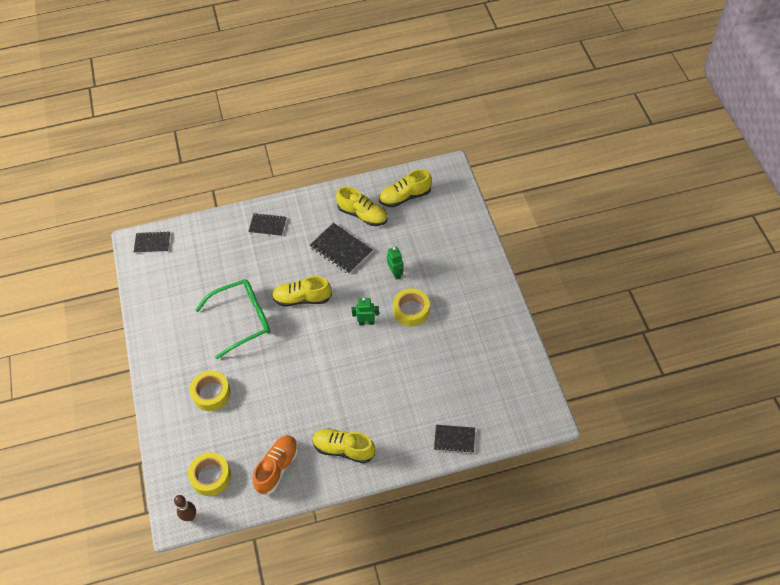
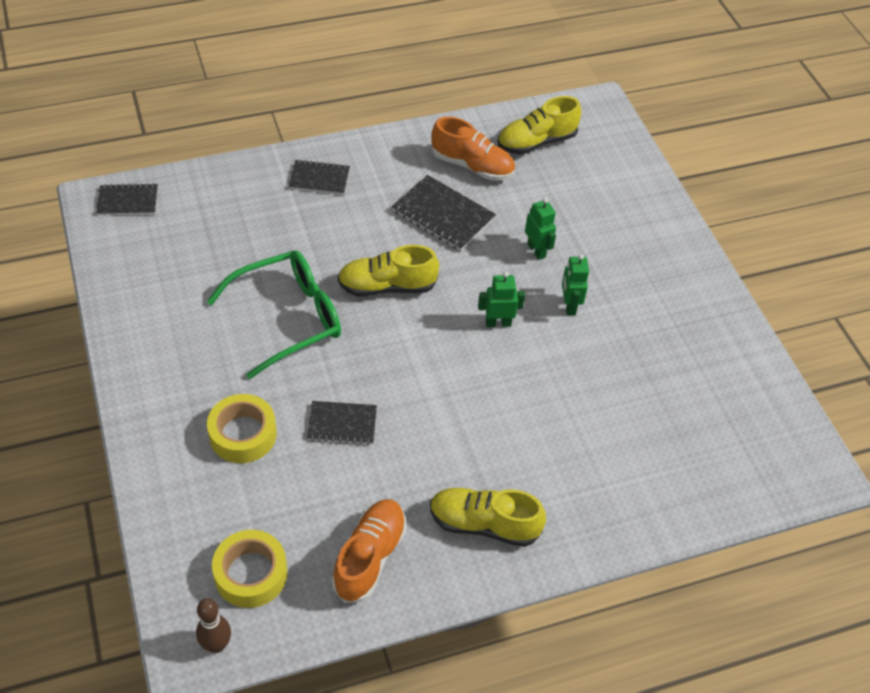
camera: 10 degrees left, 5 degrees down
yellow shoe [336,186,388,226] -> orange shoe [431,117,515,181]
yellow tape [393,288,430,327] -> green robot [562,254,589,315]
black notebook [434,425,475,454] -> black notebook moved to [307,401,377,445]

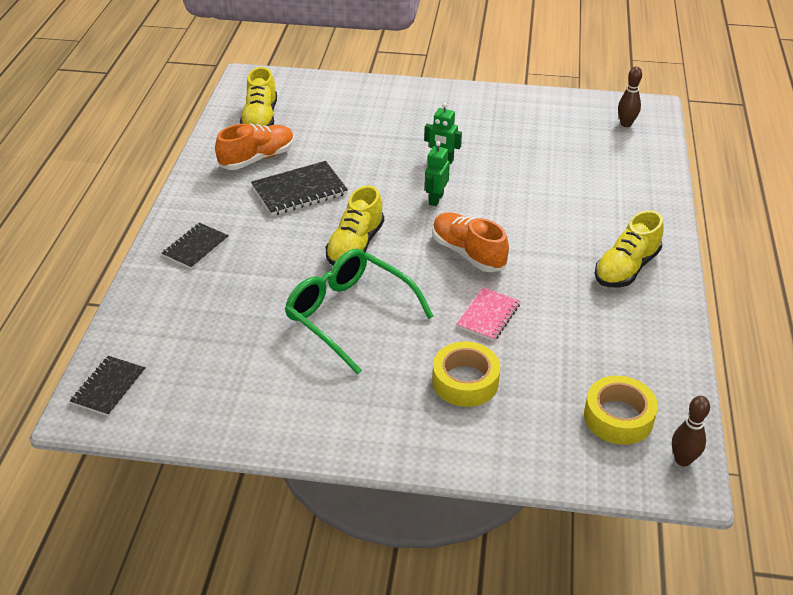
camera: 60 degrees left, 10 degrees down
green glasses [207,250,341,379] -> green glasses turned 45 degrees counterclockwise [285,249,433,375]
black notebook [307,401,377,445] -> pink notebook [456,288,520,341]
orange shoe [332,499,407,603] -> orange shoe moved to [432,212,509,272]
green robot [525,198,556,260] -> none
none -> brown bowling pin [618,67,642,127]

